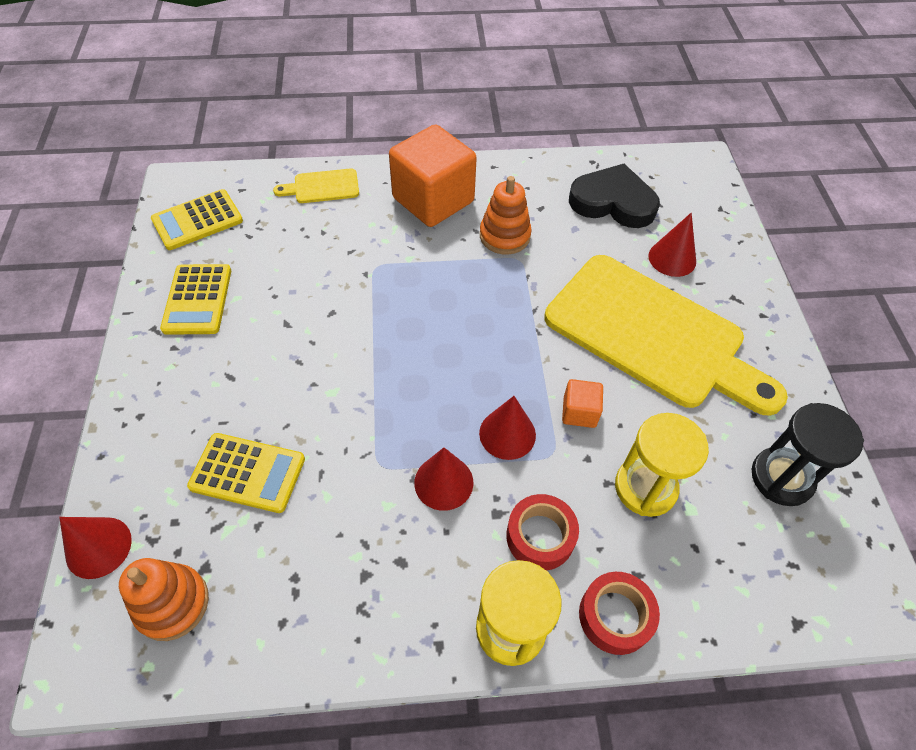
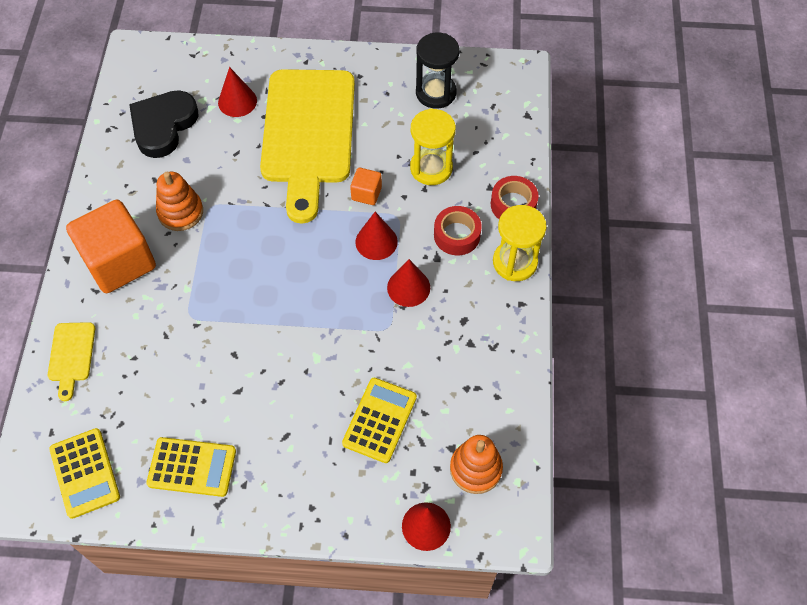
camera: 80 degrees left, 5 degrees up
yellow cutting board [545,255,788,416] -> yellow cutting board turned 135 degrees clockwise [260,69,355,223]

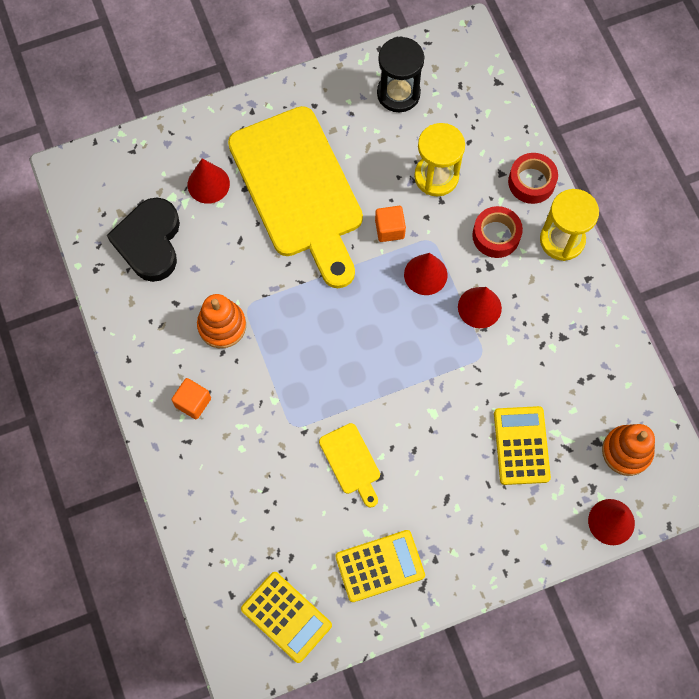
camera: 25 degrees left, 10 degrees up
yellow cutting board [48,322,95,401] -> yellow cutting board moved to [319,423,380,507]
orange cube [66,199,156,293] -> orange cube [171,378,211,419], size x0.45

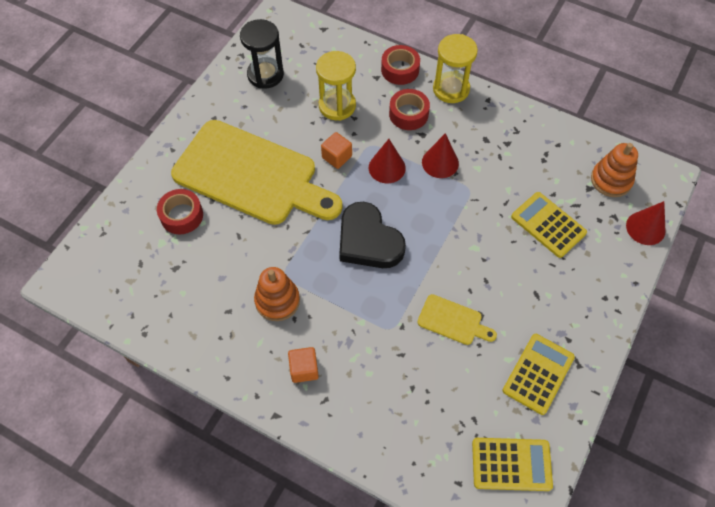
camera: 40 degrees left, 10 degrees down
black heart [107,197,180,282] -> black heart moved to [339,202,406,268]
red cone [188,159,230,204] -> red tape [157,189,203,234]

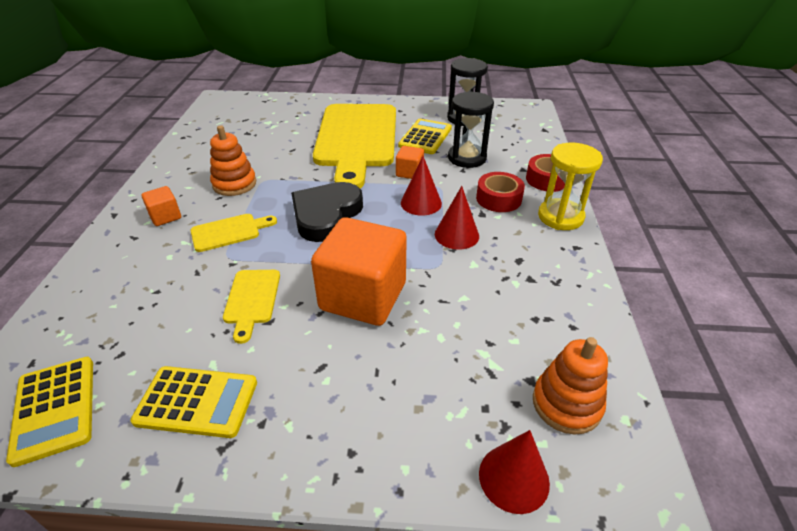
camera: 65 degrees right, 20 degrees down
red tape [157,189,203,234] -> none
yellow hourglass [316,51,356,121] -> black hourglass [448,91,494,168]
yellow calculator [511,192,587,258] -> yellow calculator moved to [398,119,452,154]
none -> yellow cutting board [190,214,277,252]
none -> orange cube [311,217,407,326]

